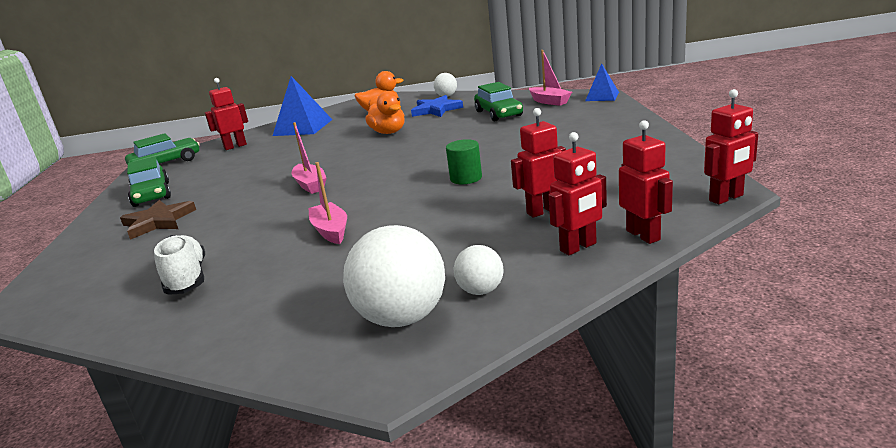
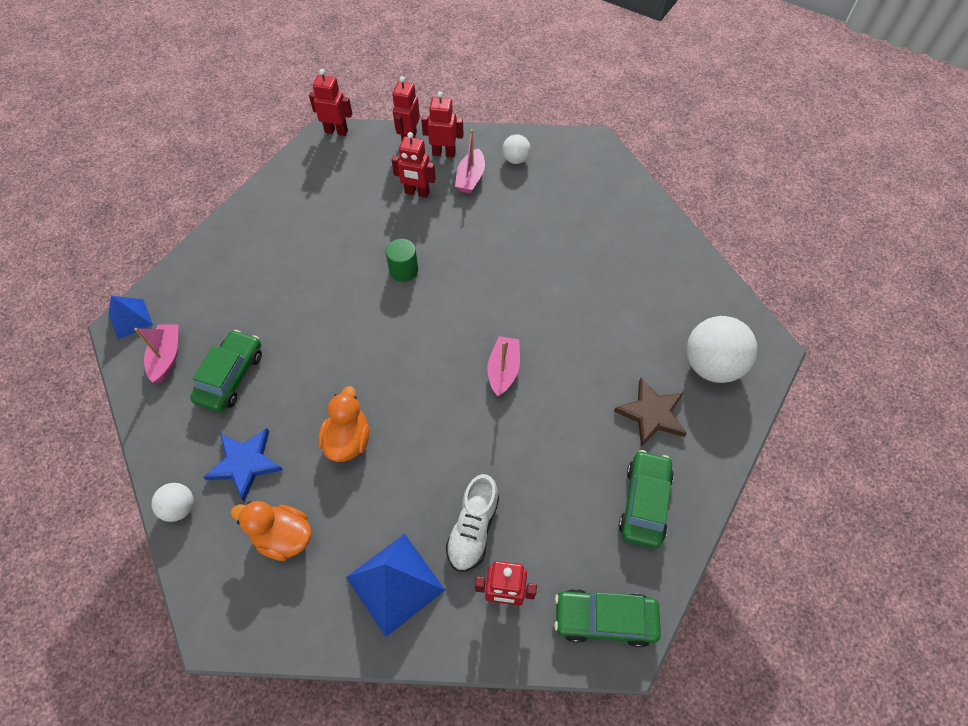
camera: 145 degrees left, 35 degrees up
white shoe [154,235,205,295] -> white shoe moved to [445,474,499,572]
pink boat [308,162,347,244] -> pink boat moved to [455,129,485,194]
white ball [343,225,445,327] -> white ball moved to [686,316,757,383]

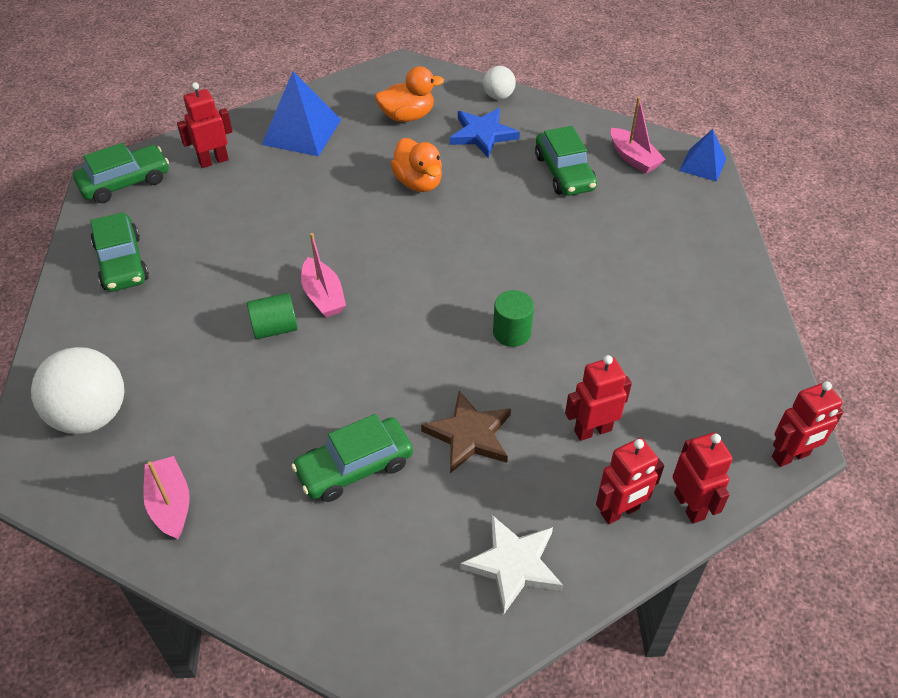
camera: 145 degrees right, 10 degrees down
white shoe [445,474,499,572] -> none
pink boat [455,129,485,194] -> pink boat moved to [143,456,190,539]
white ball [502,134,531,164] -> white star [460,515,563,614]
brown star [614,378,687,447] -> brown star moved to [421,391,511,473]
none -> green cylinder [247,293,298,339]
none -> green car [292,414,413,502]

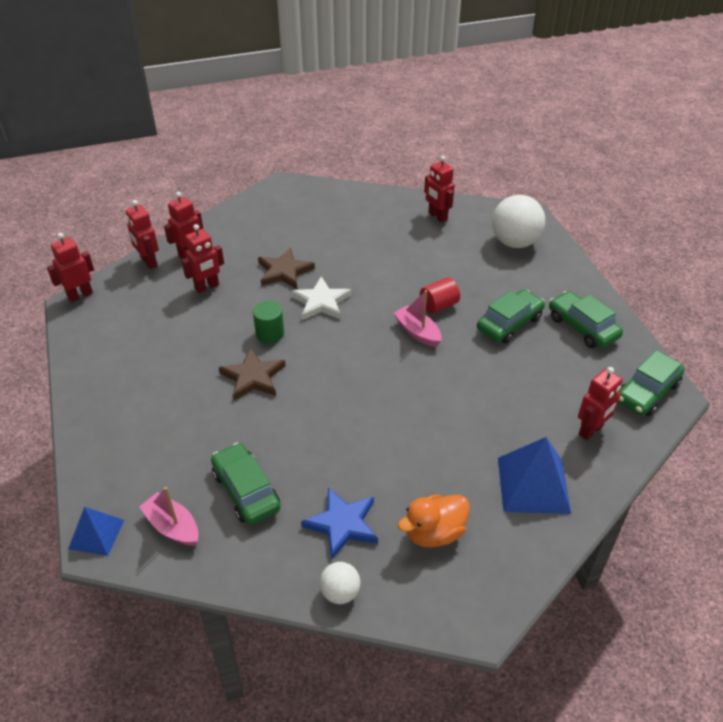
camera: 165 degrees right, 5 degrees down
pink boat [143,456,190,539] -> red robot [424,156,455,223]
green cylinder [247,293,298,339] -> red cylinder [420,278,460,314]
green car [292,414,413,502] -> green car moved to [477,289,545,344]
orange duck [391,138,442,192] -> none
white star [460,515,563,614] -> white star moved to [291,277,351,320]
none -> brown star [219,347,286,400]

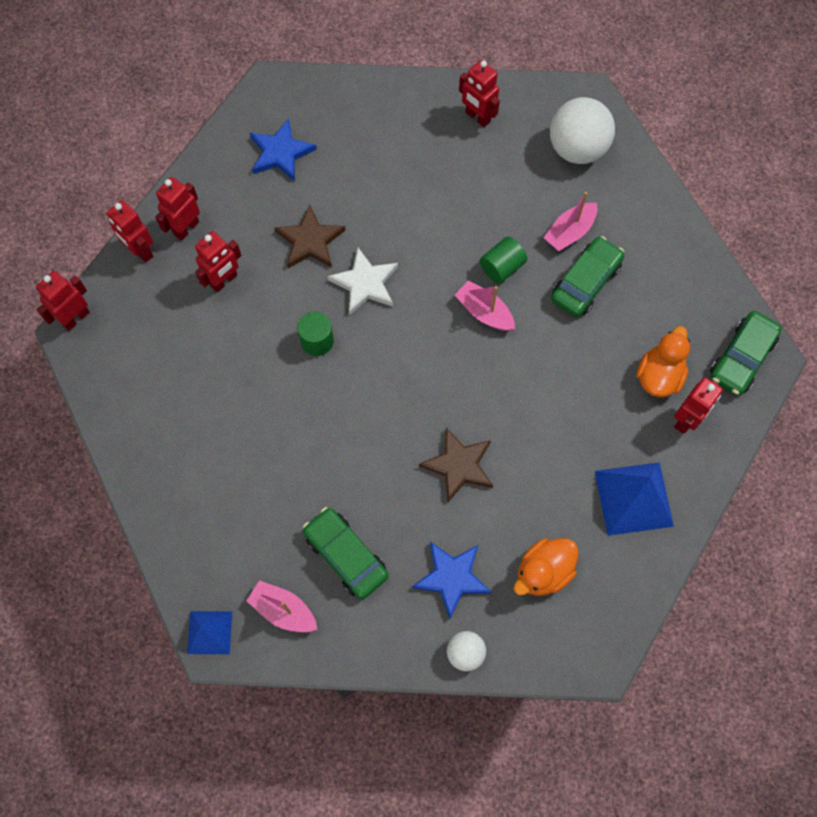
camera: 10 degrees left, 25 degrees up
brown star [219,347,286,400] -> brown star moved to [419,427,493,502]
red cylinder [420,278,460,314] -> green cylinder [480,237,527,284]
green car [549,291,623,348] -> none
none -> blue star [250,118,317,181]
none -> pink boat [543,192,597,251]
none -> orange duck [636,326,690,397]

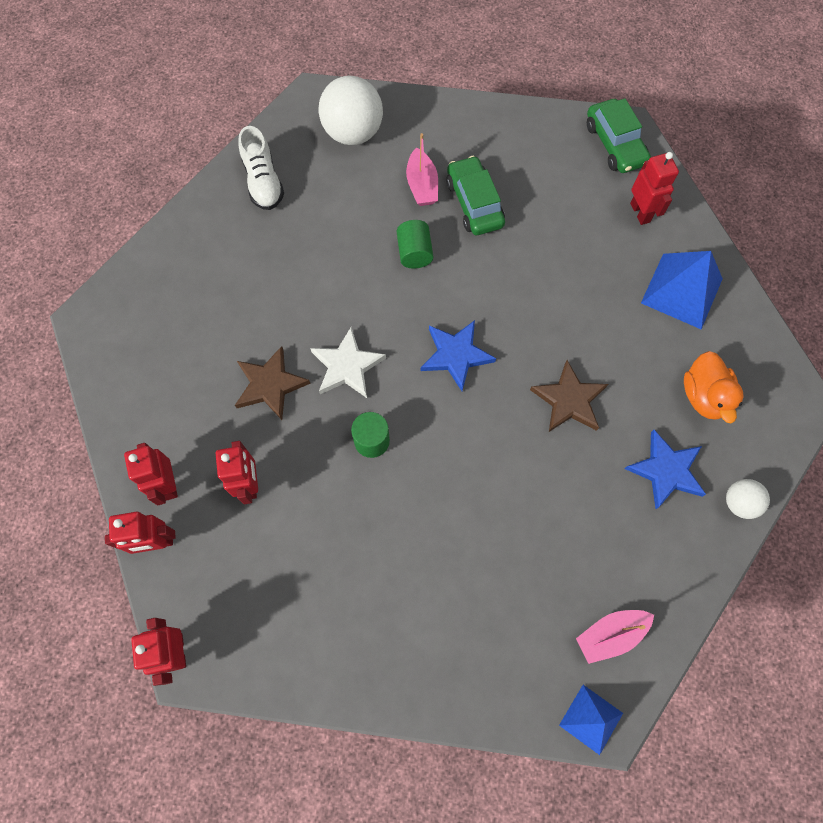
camera: 55 degrees left, 0 degrees up
blue star [250,118,317,181] -> blue star moved to [421,320,496,391]
green car [303,507,388,599] -> none
pink boat [455,280,515,331] -> none
red robot [459,60,500,127] -> white shoe [238,126,284,210]
orange duck [636,326,690,397] -> none

